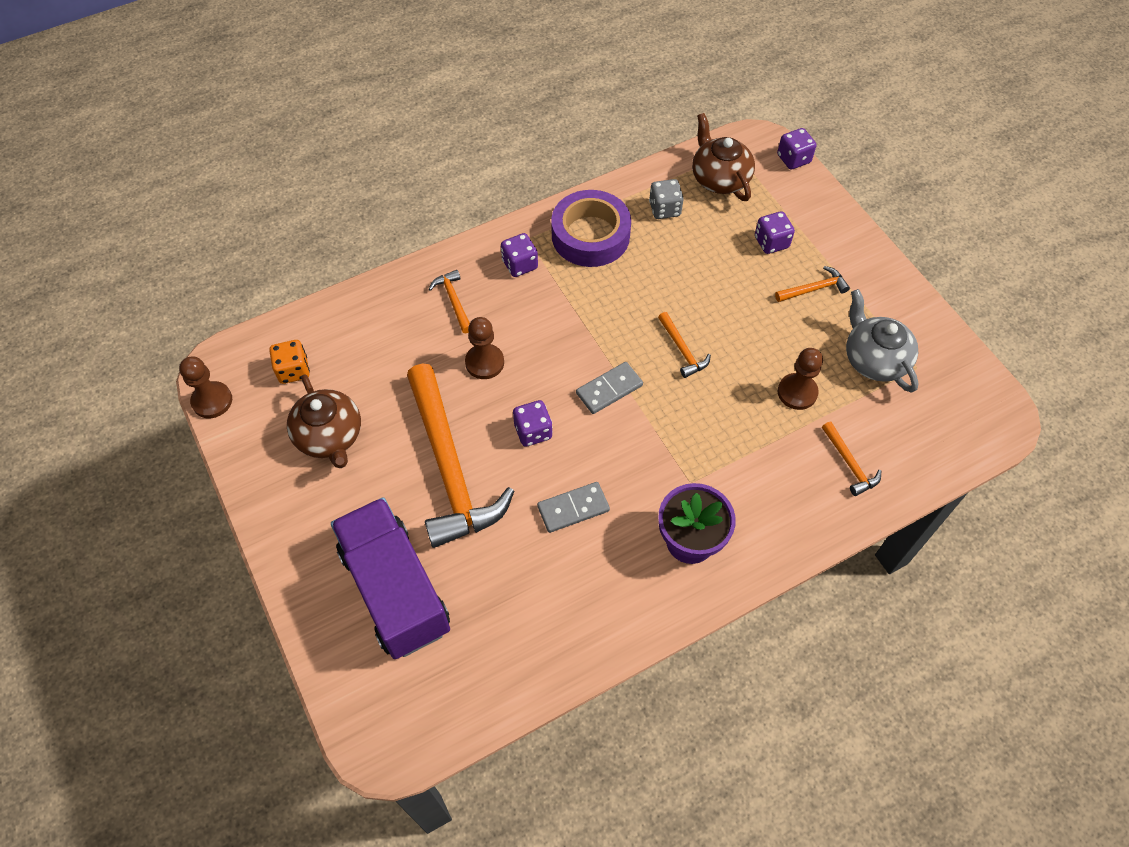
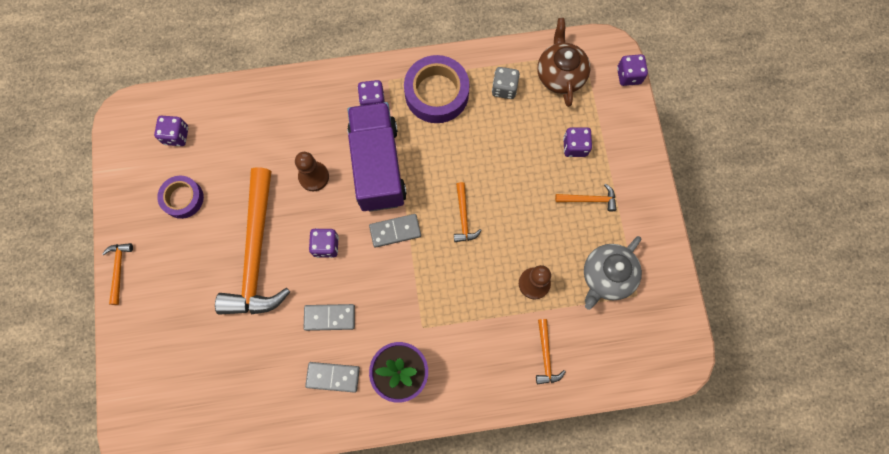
camera: 20 degrees right, 15 degrees up
brown pawn [179,356,232,418] -> none
orange dice [269,340,310,384] -> purple dice [154,116,188,146]
brown teapot [287,374,361,468] -> purple tape [157,176,204,219]
purple truck [331,497,450,659] -> purple truck moved to [347,102,407,211]
orange hammer [429,270,470,333] -> orange hammer moved to [102,243,133,305]
grey teapot [846,289,919,393] -> grey teapot turned 135 degrees counterclockwise [584,236,642,310]
none -> grey domino [305,362,360,393]

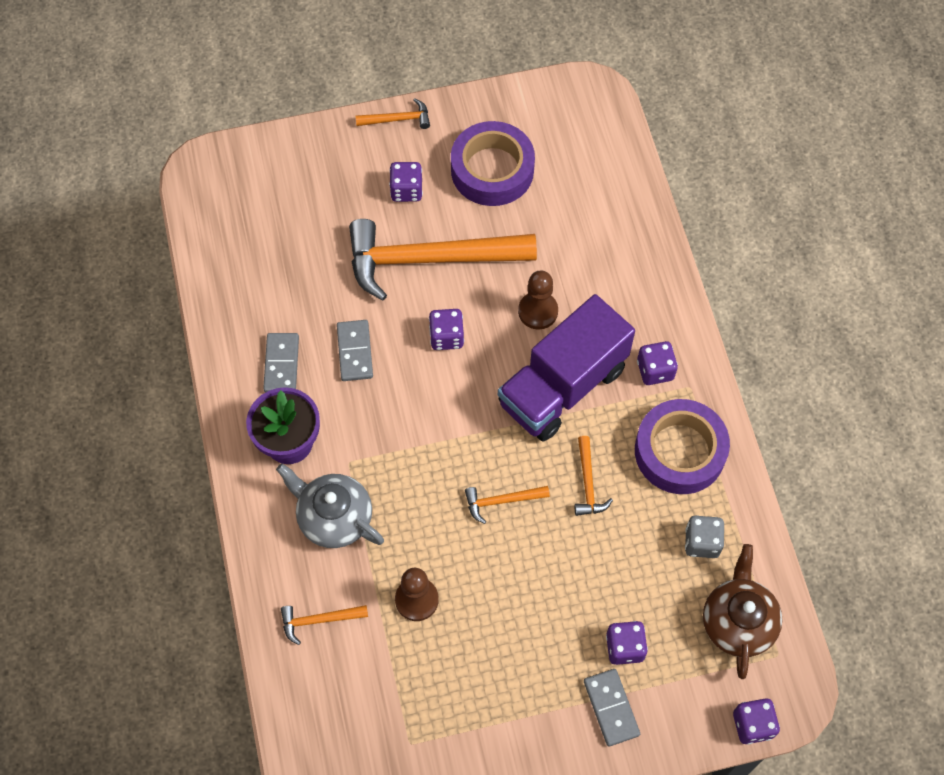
camera: 85 degrees right, 10 degrees down
purple dice [154,116,188,146] -> purple dice moved to [389,162,423,202]
purple tape [157,176,204,219] -> purple tape [451,121,535,206], size x1.63
purple truck [347,102,407,211] -> purple truck turned 150 degrees clockwise [498,294,635,441]
grey domino [369,214,421,248] -> grey domino moved to [584,669,640,746]
brown teapot [537,18,590,107] -> brown teapot turned 75 degrees counterclockwise [703,544,783,679]
orange hammer [555,184,616,212] -> orange hammer moved to [575,436,613,516]
grey teapot [584,236,642,310] -> grey teapot moved to [276,464,384,548]

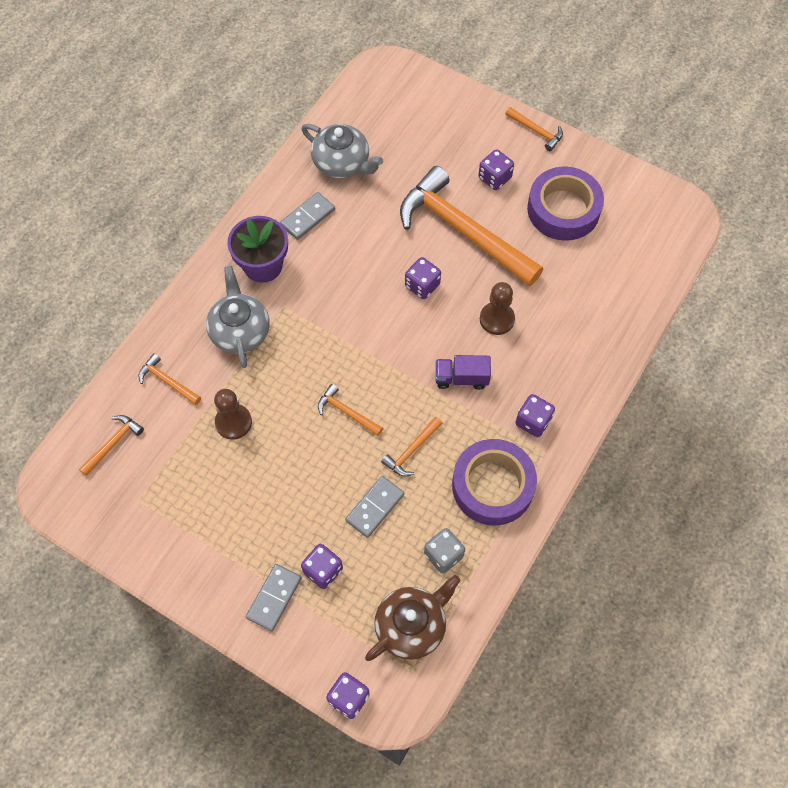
camera: 45 degrees right, 0 degrees up
grey domino [337,320,373,381] -> grey domino moved to [345,476,404,538]
purple truck [498,294,635,441] -> purple truck [435,355,491,390], size x0.45
none -> orange hammer [79,415,144,476]
none -> grey teapot [301,124,383,178]

